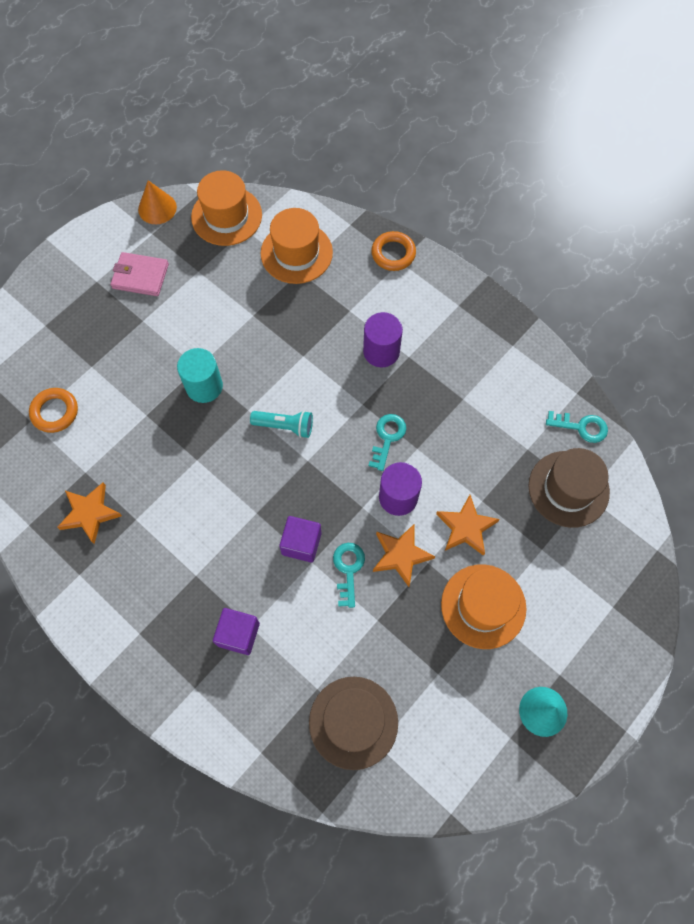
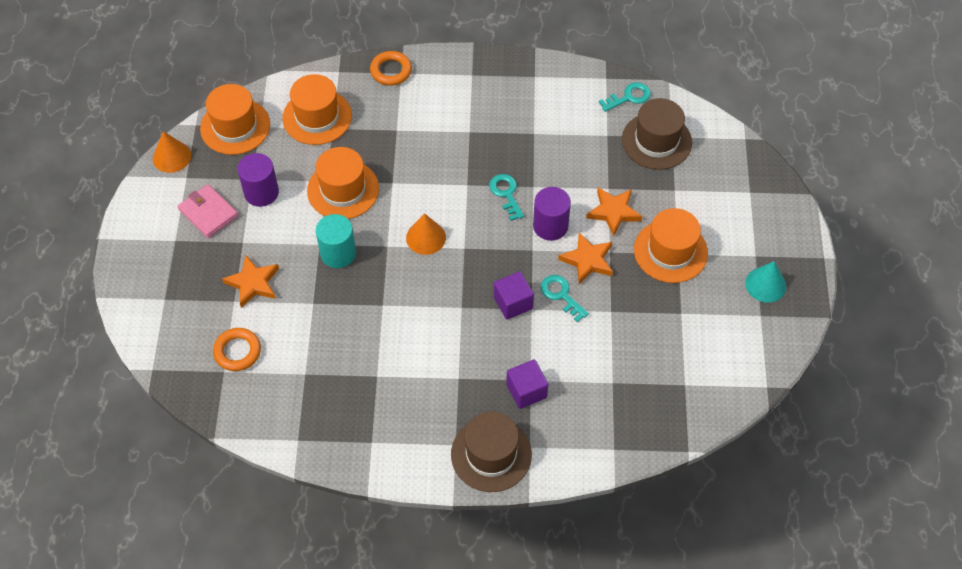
camera: 40 degrees left, 10 degrees down
orange star [57,483,122,544] -> orange star moved to [222,255,279,308]
pink wallet [110,252,169,296] -> pink wallet turned 75 degrees clockwise [178,184,238,238]
turquoise flashlight [250,411,313,438] -> orange cone [406,213,446,255]
brown hat [309,677,398,770] -> brown hat moved to [451,411,532,492]
purple cylinder [363,312,403,367] -> purple cylinder moved to [237,153,279,207]
none -> orange hat [307,147,379,219]

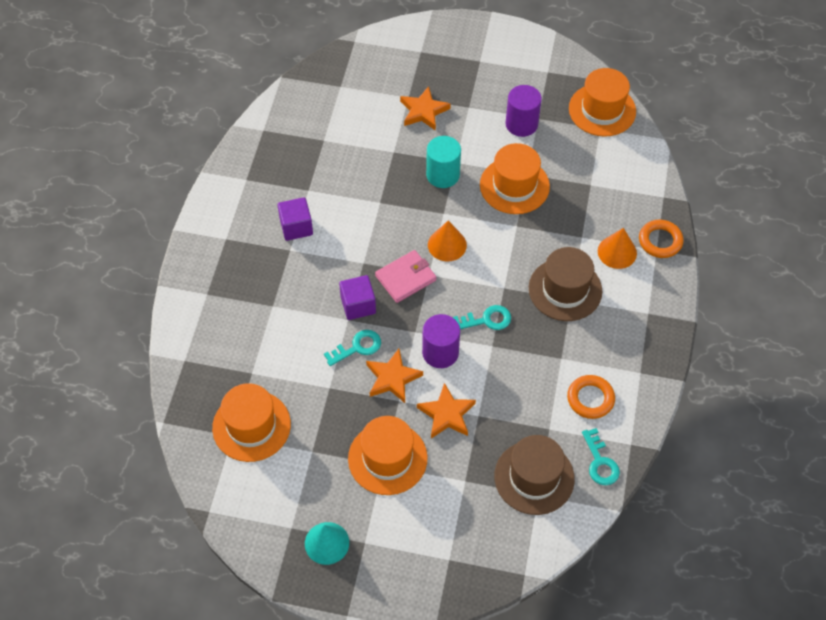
camera: 100 degrees right, 0 degrees up
orange cone [153,131,191,173] -> orange cone moved to [598,228,637,269]
pink wallet [178,184,238,238] -> pink wallet moved to [375,250,436,303]
orange ring [213,328,261,371] -> orange ring moved to [567,375,615,419]
orange hat [282,74,352,145] -> orange hat moved to [212,383,291,462]
brown hat [451,411,532,492] -> brown hat moved to [529,247,602,321]
purple cube [506,359,548,409] -> purple cube moved to [278,197,313,241]

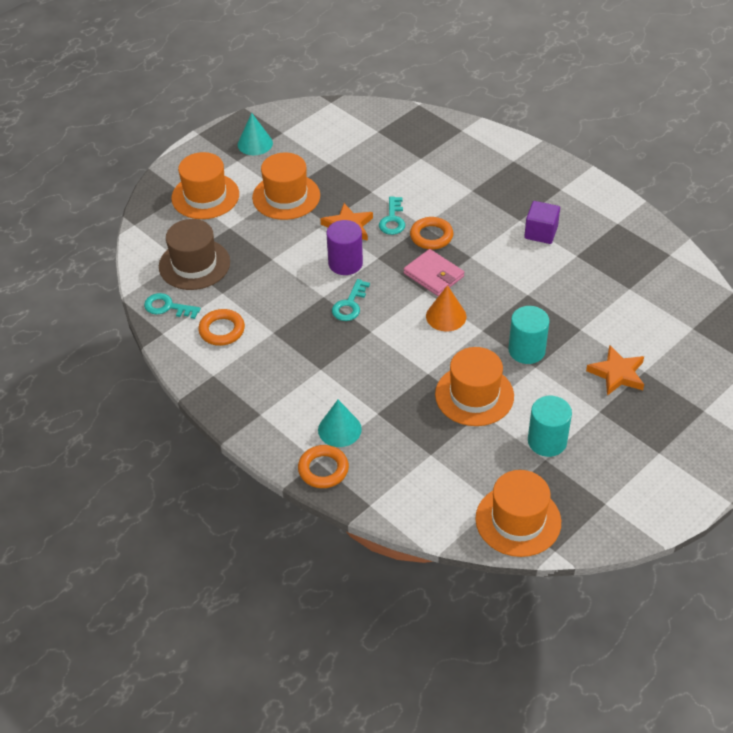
camera: 125 degrees right, 10 degrees down
orange hat [212,383,291,462] -> orange hat moved to [171,152,239,219]
purple cube [339,275,376,320] -> orange ring [410,217,453,250]
pink wallet [375,250,436,303] -> pink wallet turned 45 degrees counterclockwise [404,249,464,296]
orange star [417,383,476,438] -> none
purple cylinder [505,85,542,137] -> turquoise cylinder [528,396,572,457]
brown hat [529,247,602,321] -> none
orange cone [598,228,637,269] -> turquoise cone [318,400,362,447]

